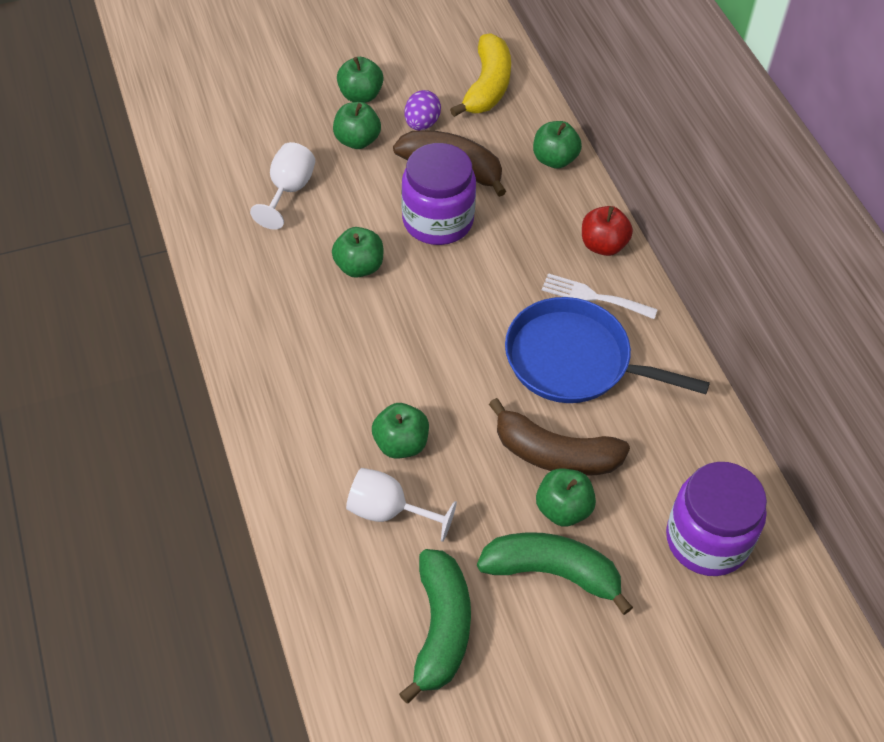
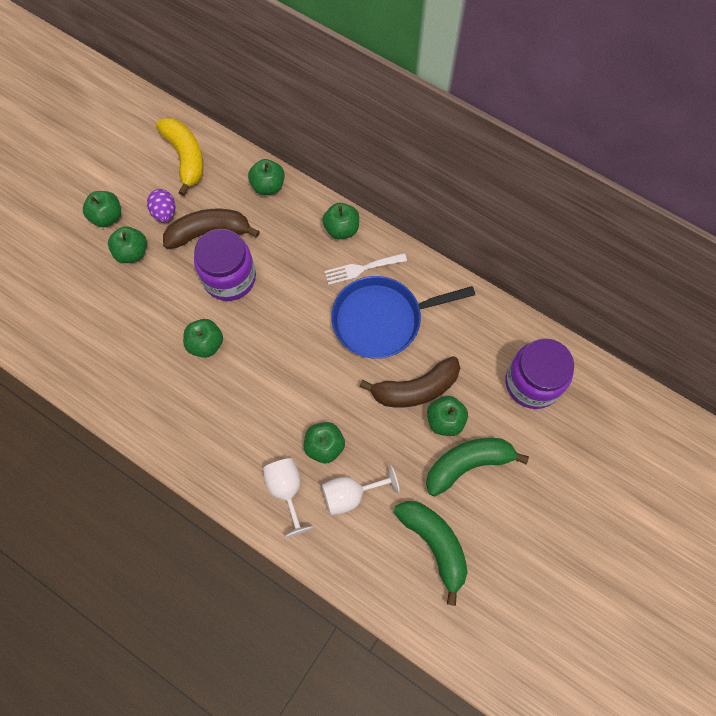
camera: 35 degrees left, 15 degrees up
white goblet [250,142,315,230] -> white goblet moved to [263,458,314,538]
red apple [582,206,633,256] -> green apple [322,203,359,239]

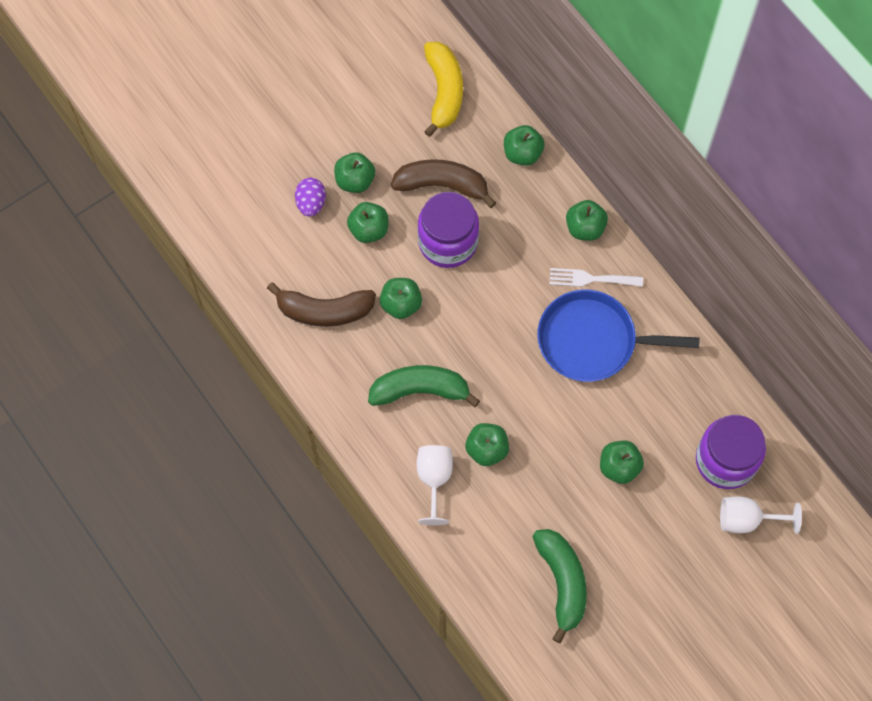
camera: 20 degrees right, 0 degrees up
green apple [83,191,121,227] -> green apple moved to [347,202,388,243]
purple egg [147,189,175,223] -> purple egg moved to [295,178,326,217]
white goblet [322,465,400,515] -> white goblet moved to [720,496,802,534]
brown banana [359,356,460,407] -> brown banana moved to [267,282,376,327]
green banana [426,438,529,496] -> green banana moved to [368,365,480,407]

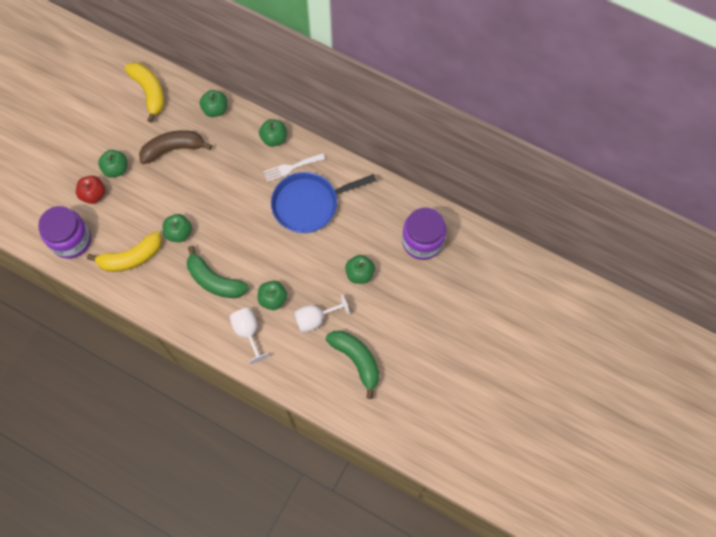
camera: 25 degrees left, 0 degrees up
brown banana [267,282,376,327] -> yellow banana [87,231,162,272]
purple egg [295,178,326,217] -> red apple [76,176,105,204]
green apple [347,202,388,243] -> none
green banana [368,365,480,407] -> green banana turned 120 degrees counterclockwise [187,246,249,298]
purple jar [418,192,479,268] -> purple jar moved to [38,206,91,259]
white goblet [720,496,802,534] -> white goblet moved to [294,295,350,333]

